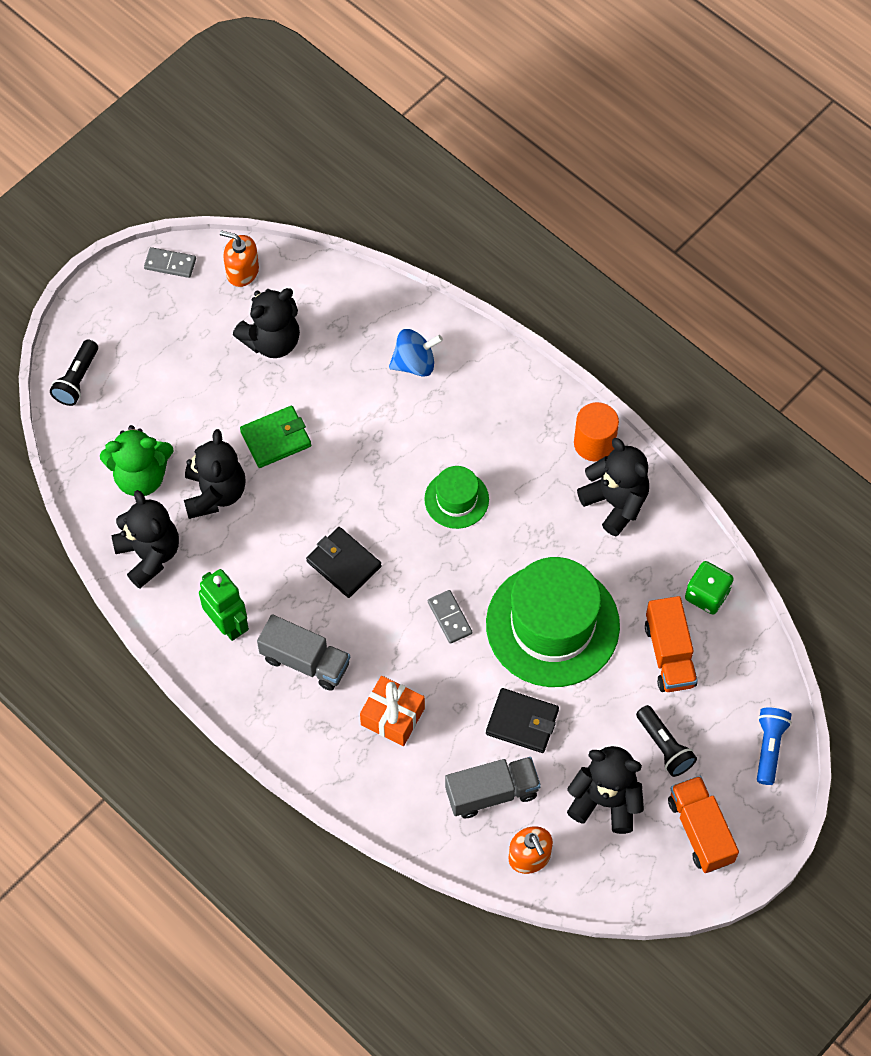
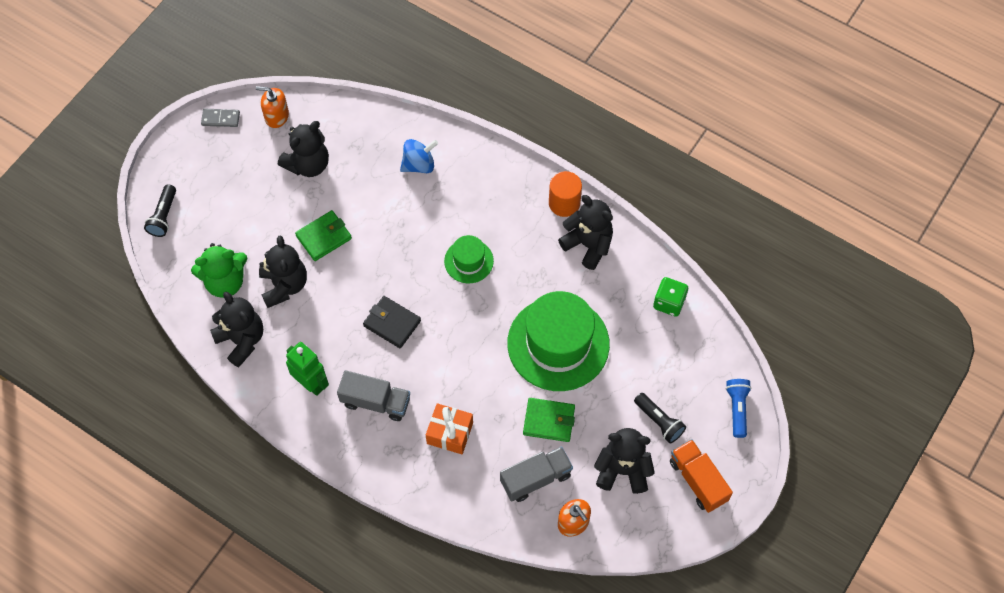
camera: 10 degrees left, 0 degrees up
grey domino [428,590,472,644] -> none
black wallet [486,688,559,753] -> green wallet [523,398,575,442]
orange truck [645,596,698,692] -> none

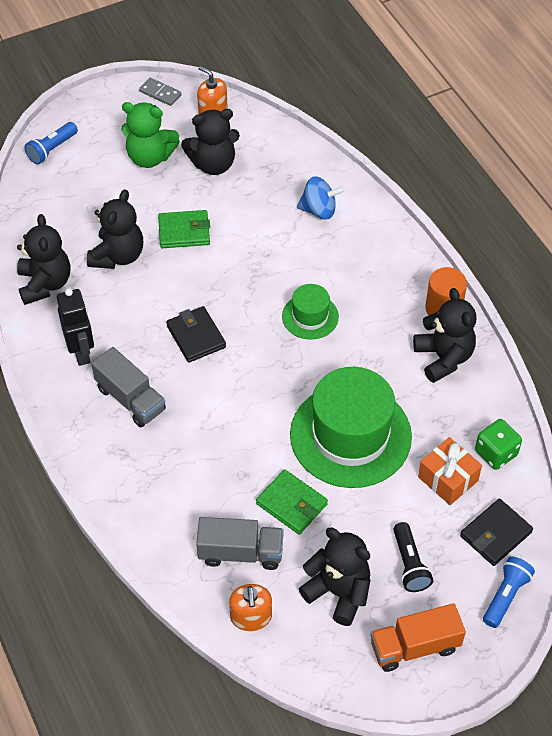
camera: 30 degrees right, 10 degrees down
black flashlight [144,184,176,237] -> blue flashlight [24,122,78,164]
green teddy bear [191,243,248,298] -> green teddy bear moved to [122,102,180,168]
green robot [286,342,329,396] -> black robot [57,288,94,366]
orange gift [426,403,473,454] -> orange gift moved to [418,437,482,505]
orange truck [670,439,733,513] -> orange truck turned 105 degrees counterclockwise [370,603,466,672]
none -> black wallet [460,498,533,566]

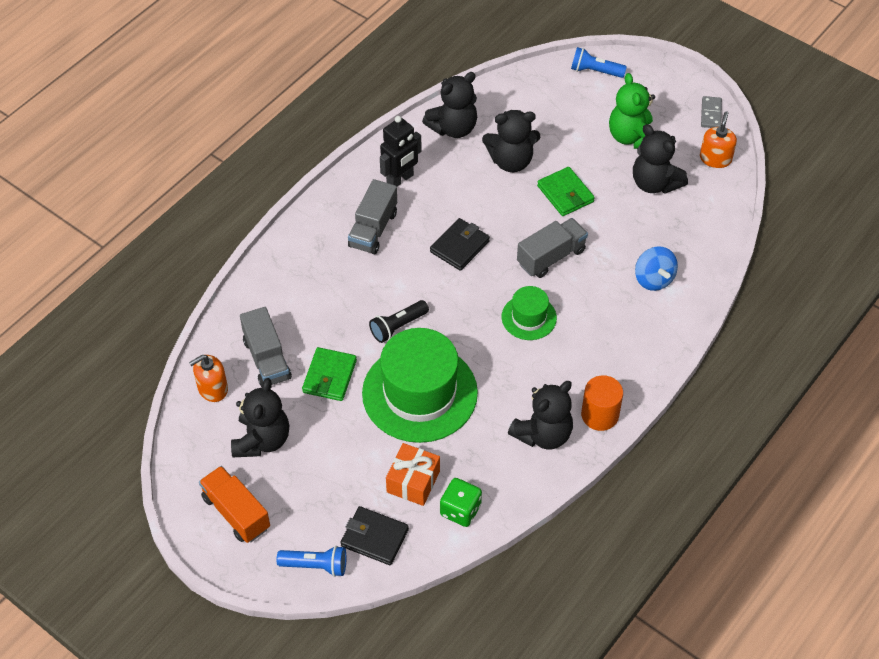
camera: 65 degrees right, 0 degrees up
black flashlight [393,522,433,592] -> black flashlight moved to [369,300,429,343]
none -> grey truck [517,218,588,278]

